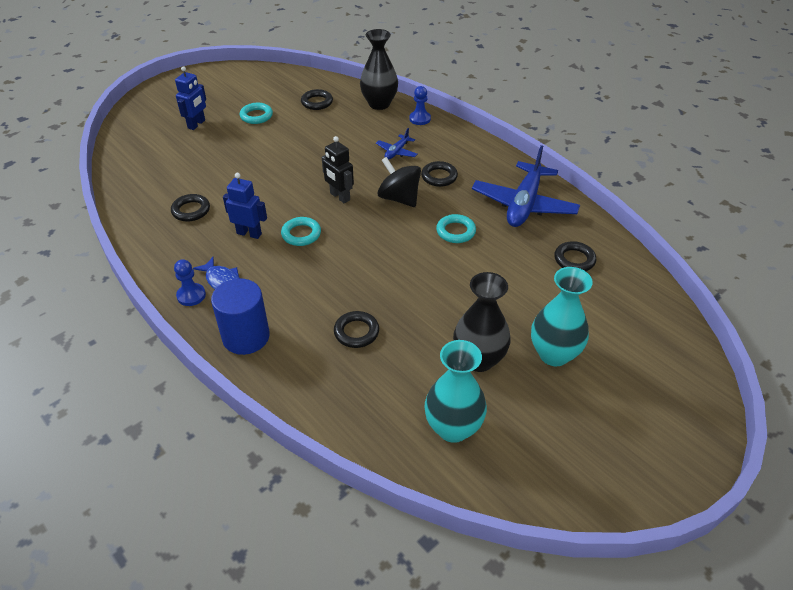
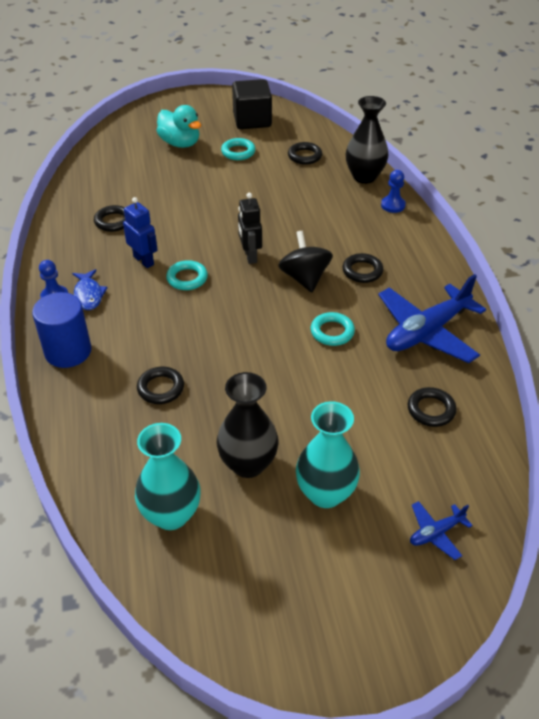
camera: 30 degrees right, 0 degrees up
blue robot [175,66,206,130] -> turquoise duck [157,105,201,148]
blue plane [376,128,418,160] -> blue plane moved to [410,501,473,560]
none -> black cube [232,79,272,129]

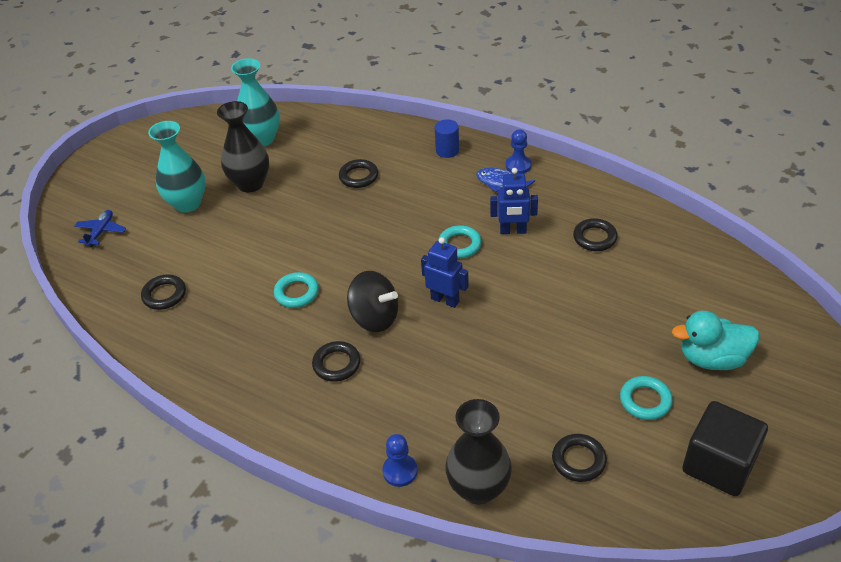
camera: 135 degrees right, 0 degrees up
blue cylinder [32,292,91,368] -> blue cylinder [435,119,459,158], size x0.59
black robot [238,193,262,264] -> blue robot [421,237,469,308]
blue plane [378,274,486,363] -> none

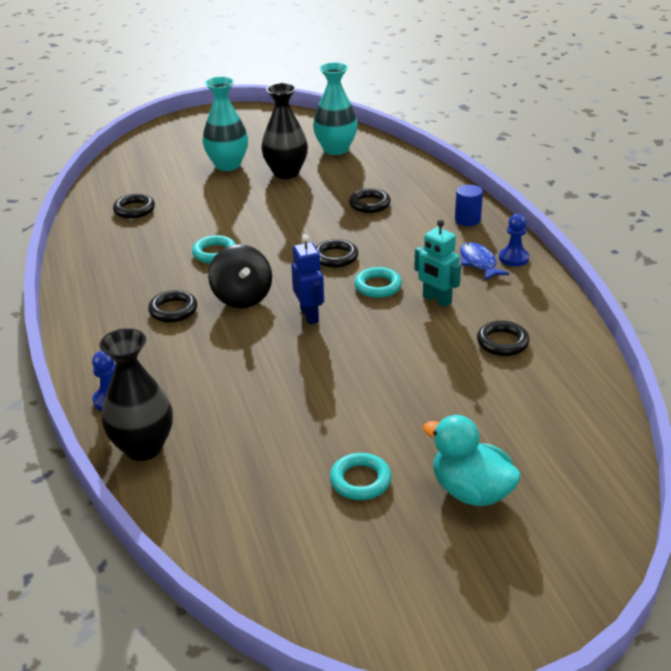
camera: 40 degrees right, 10 degrees down
blue plane [74,210,126,247] -> none
blue robot [490,168,538,234] -> turquoise robot [414,220,461,307]
black ring [552,434,607,482] -> black ring moved to [316,239,358,268]
black cube [682,401,768,496] -> none

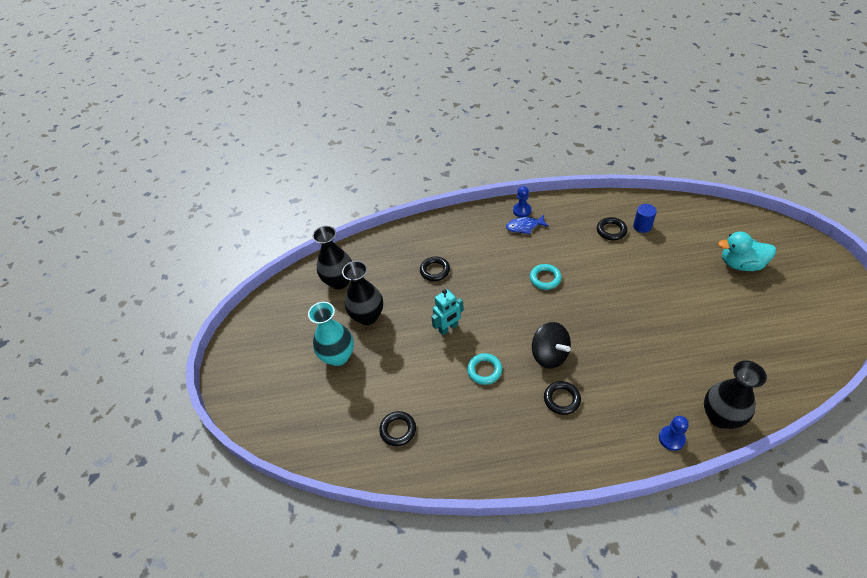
camera: 75 degrees left, 15 degrees up
black spinning top [208,244,272,308] -> black spinning top turned 60 degrees clockwise [532,322,571,369]
blue robot [291,235,324,324] -> none
turquoise vase [313,62,358,155] -> black vase [312,226,352,289]
black ring [316,239,358,268] -> none
turquoise ring [330,453,391,500] -> none
turquoise robot [414,220,461,307] -> turquoise robot moved to [431,289,464,335]
turquoise duck [423,415,521,507] -> turquoise duck turned 45 degrees clockwise [718,232,776,271]
blue cylinder [455,185,483,226] -> blue cylinder moved to [633,204,657,233]

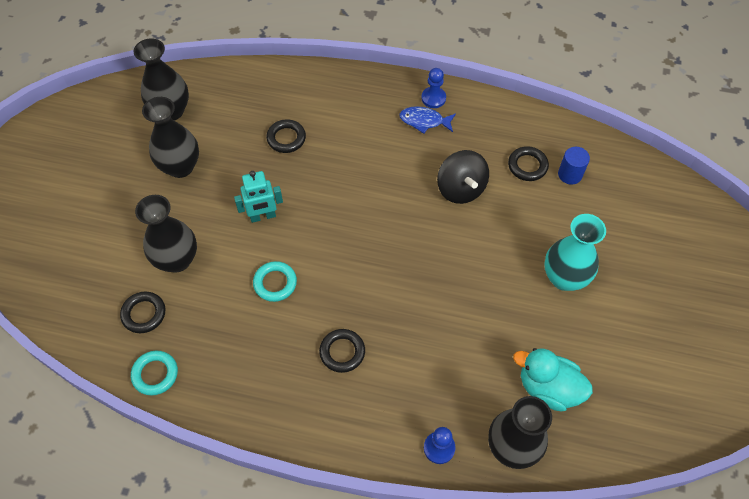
camera: 15 degrees right, 10 degrees up
turquoise vase [308,302,354,366] -> turquoise vase moved to [544,214,606,291]
turquoise ring [530,264,562,290] -> turquoise ring moved to [131,351,178,396]
black spinning top [532,322,571,369] -> black spinning top moved to [437,150,489,204]
turquoise duck [718,232,776,271] -> turquoise duck moved to [513,348,593,411]
none -> black vase [135,195,197,273]

